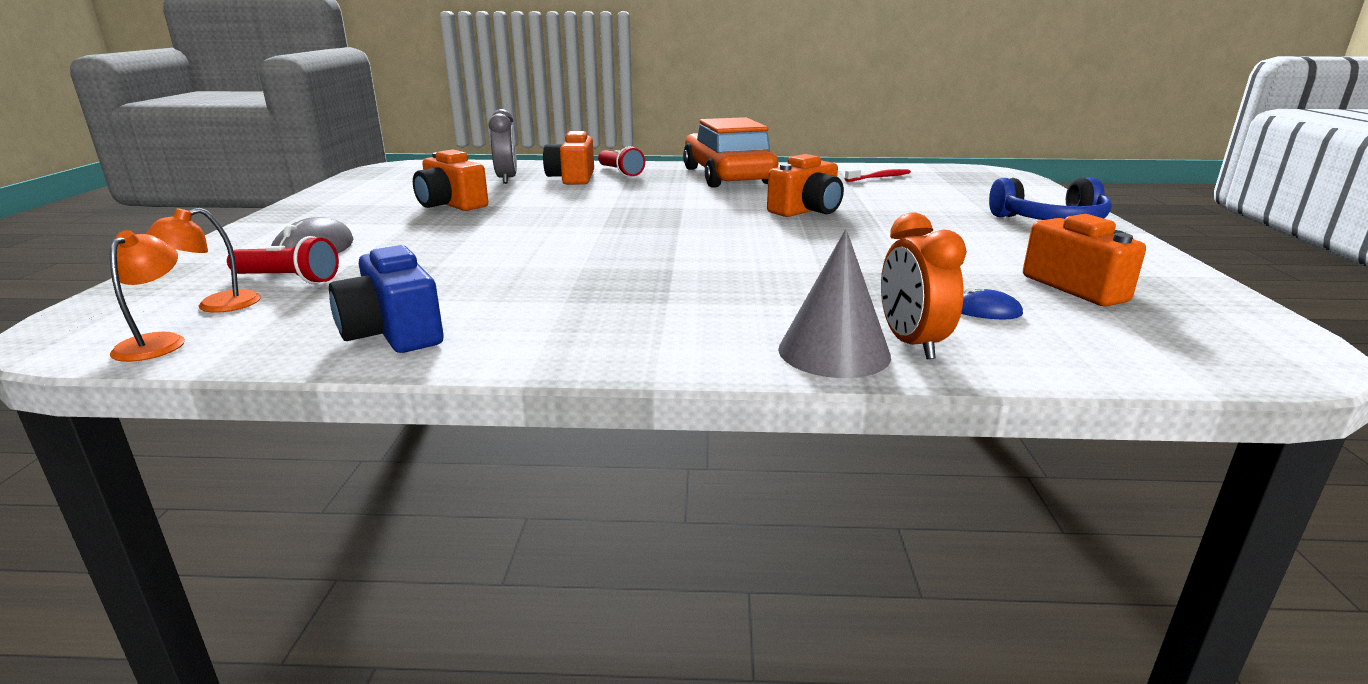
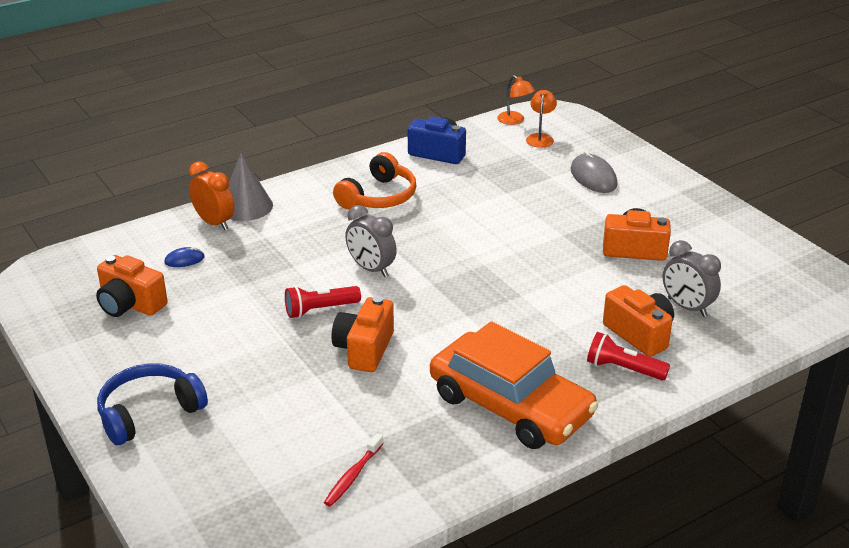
camera: 145 degrees right, 10 degrees up
red flashlight [227,236,339,284] -> red flashlight moved to [285,286,361,318]
none -> orange headphones [333,152,416,209]
none -> grey clock [345,205,397,277]

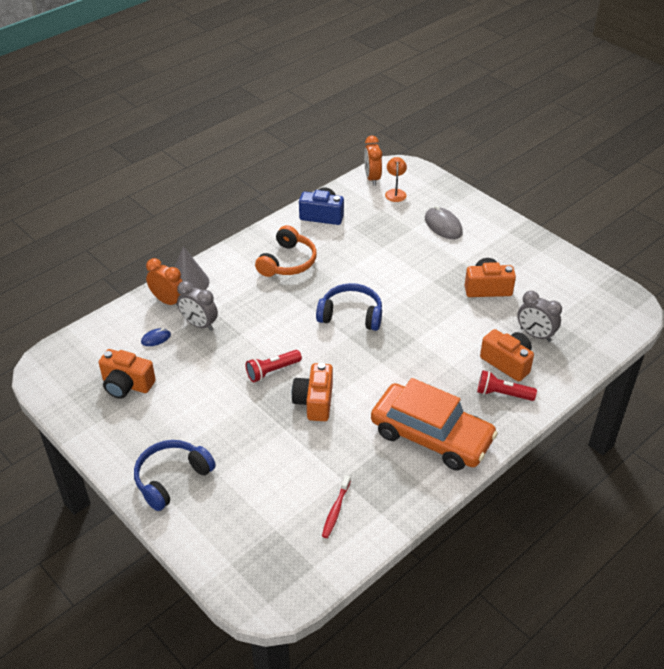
camera: 10 degrees left, 10 degrees up
grey clock [345,205,397,277] -> grey clock moved to [177,281,218,331]
orange lamp [497,75,535,125] -> orange clock [364,135,382,186]
none -> blue headphones [316,283,382,331]

